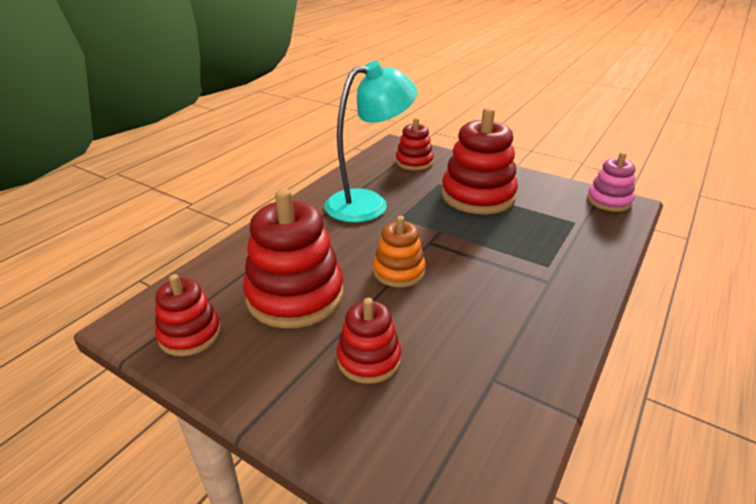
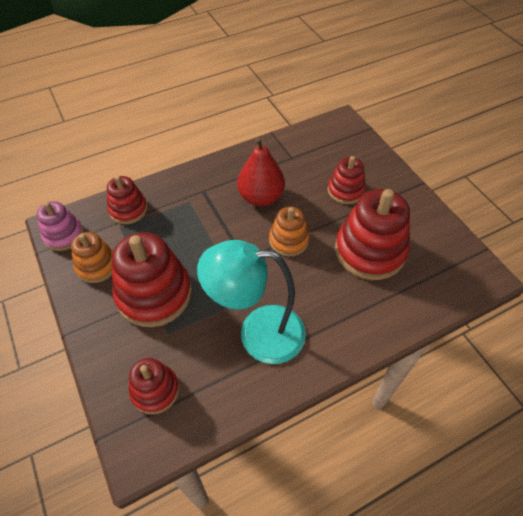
camera: 150 degrees left, 20 degrees up
red stacking toy [155,274,221,356] -> red stacking toy moved to [107,176,147,224]
none -> orange stacking toy [71,232,113,283]
none -> red pear [237,138,285,206]

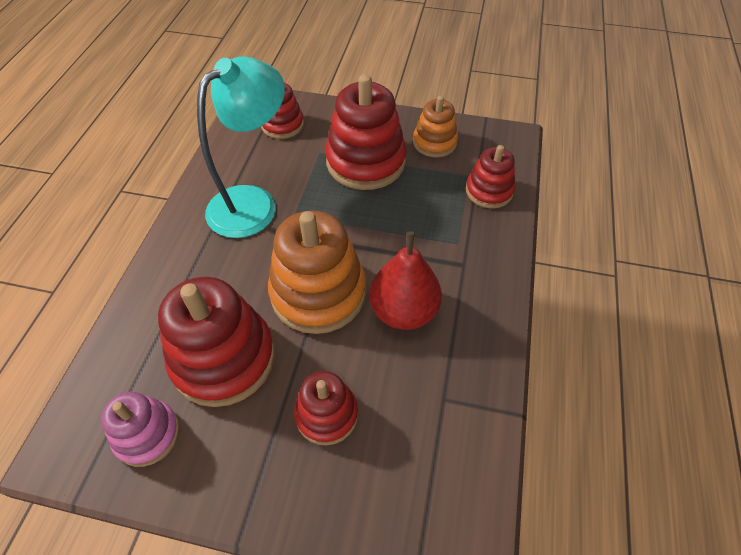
camera: 130 degrees right, 0 degrees up
pink stacking toy [36,201,83,251] -> pink stacking toy moved to [101,392,180,467]
orange stacking toy [269,207,309,256] -> orange stacking toy [268,211,366,334], size x1.75

